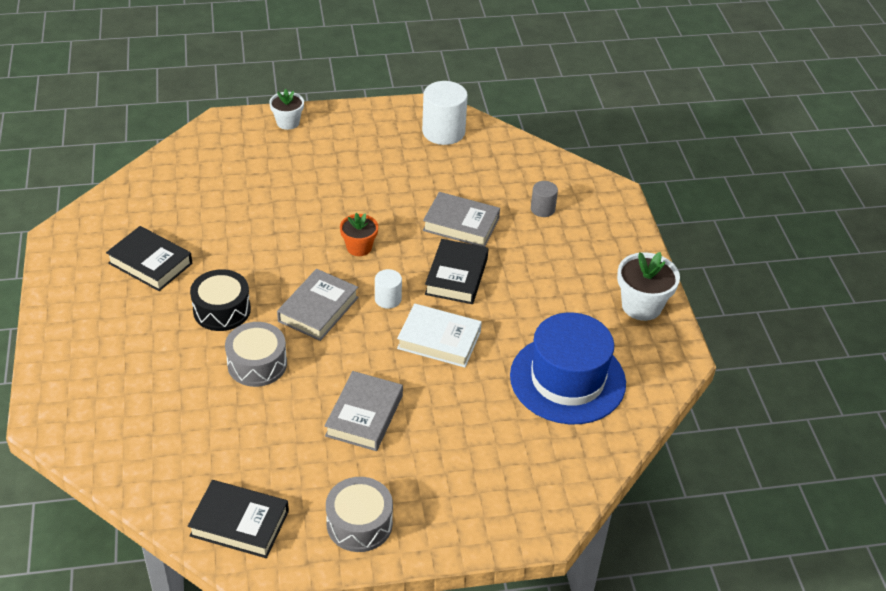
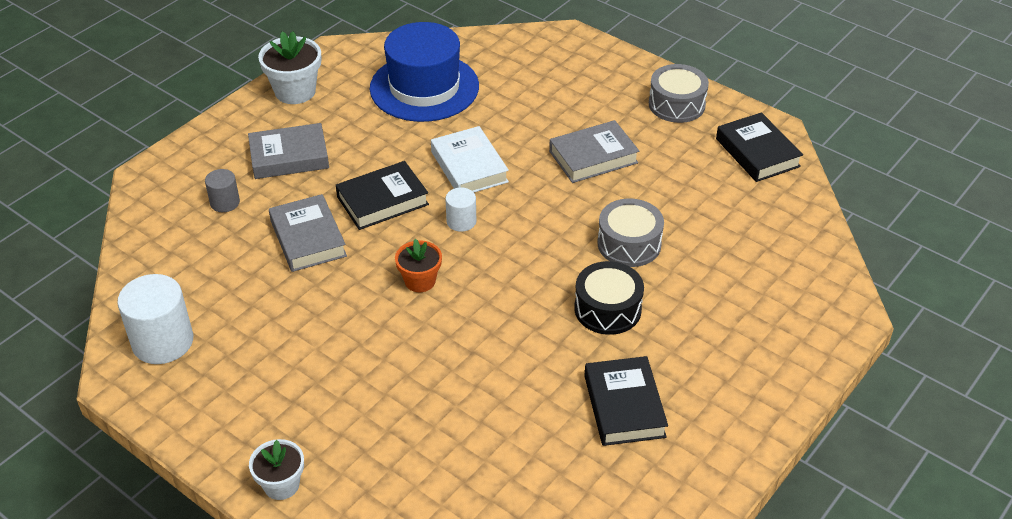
camera: 130 degrees left, 0 degrees up
grey book [277,269,359,341] -> grey book moved to [248,123,329,179]

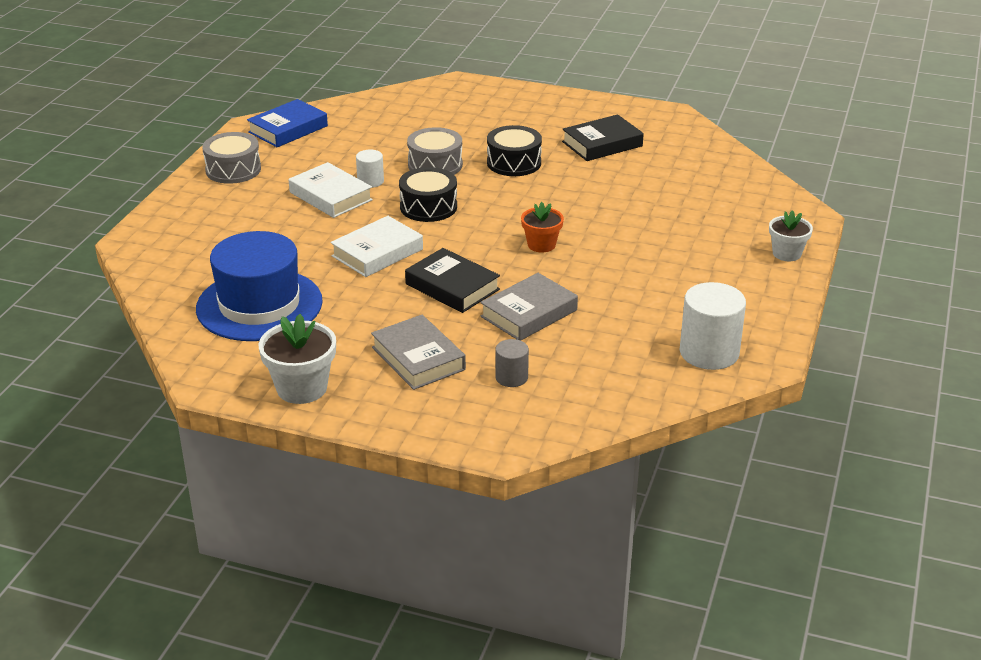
camera: 110 degrees left, 10 degrees down
white cylinder [446,188,476,232] -> white cylinder moved to [356,150,384,188]
grey book [549,120,639,183] -> white book [289,162,373,218]
black book [716,112,803,182] -> blue book [247,99,328,147]
none -> black drum [399,167,457,222]

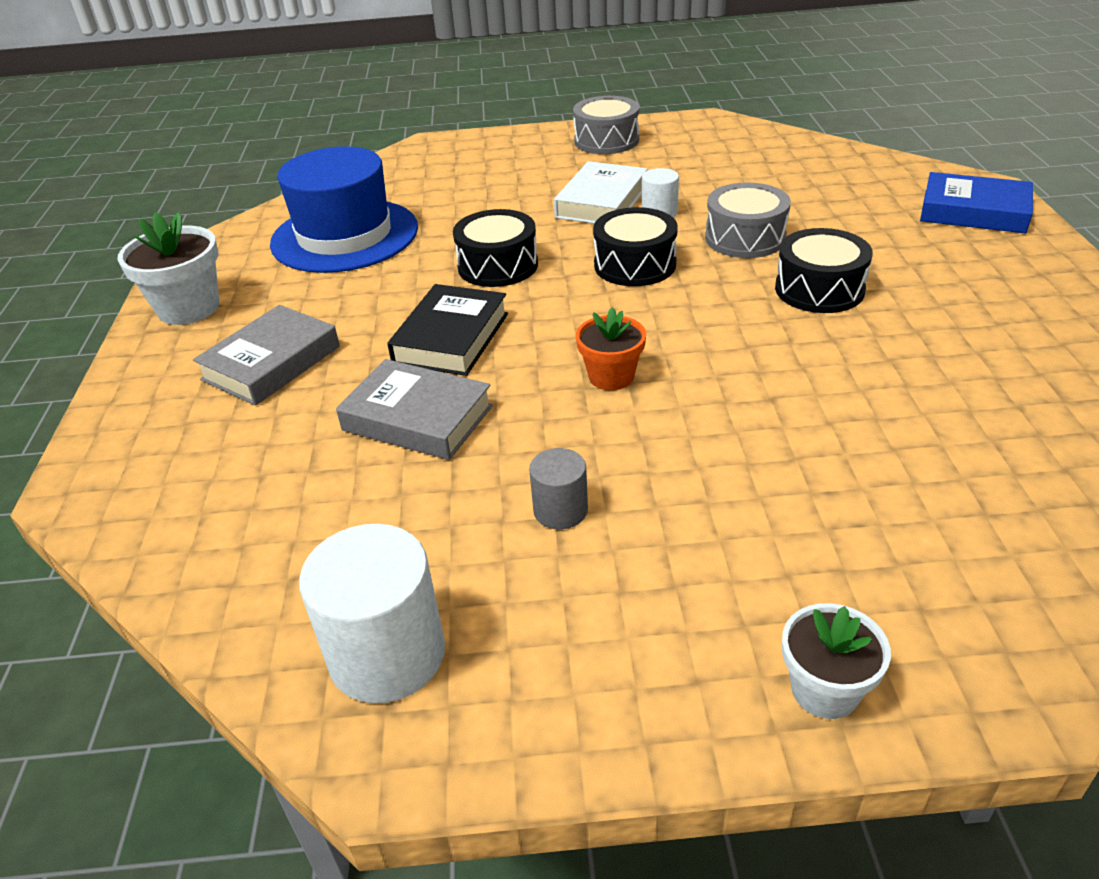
camera: 70 degrees right, 5 degrees up
blue book [247,99,328,147] -> blue book moved to [920,172,1033,234]
white book [331,216,423,277] -> black drum [453,209,538,287]
grey cylinder [495,339,529,387] -> grey cylinder moved to [529,448,588,529]
black book [562,114,644,161] -> none

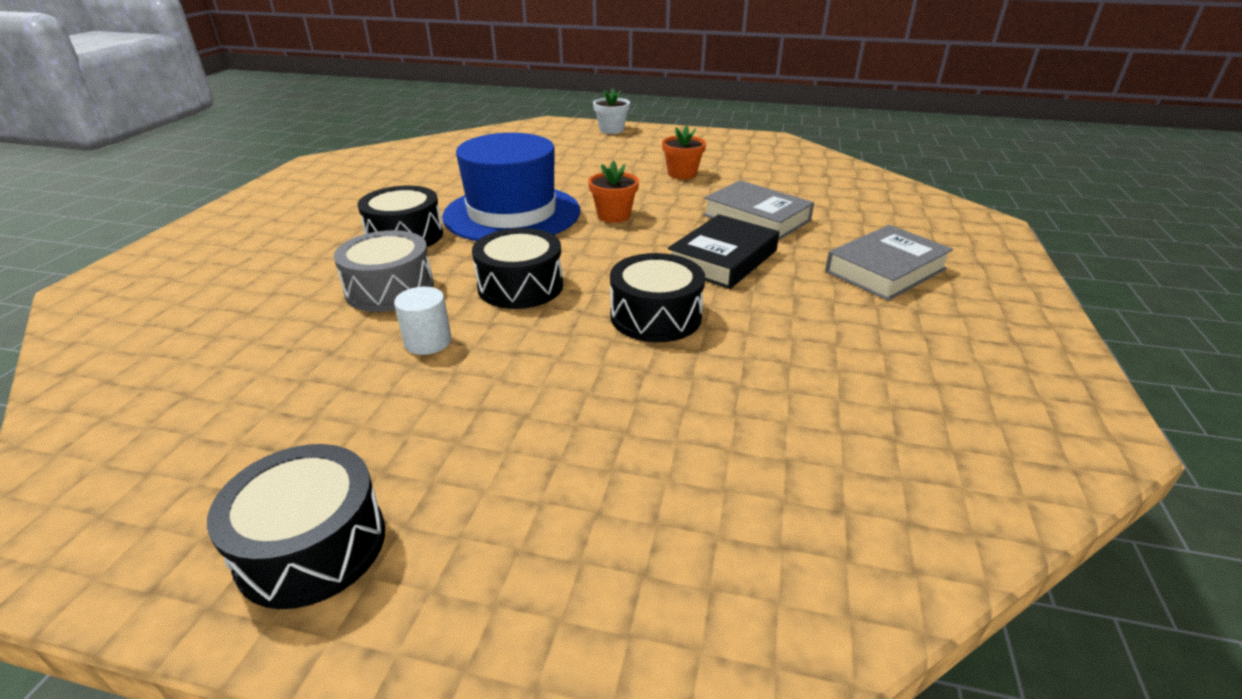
camera: 165 degrees left, 5 degrees down
white flower pot [117,212,220,325] -> none
blue hat [270,146,418,273] -> blue hat moved to [442,133,580,241]
white cylinder [299,524,445,703] -> none
grey cylinder [529,448,588,529] -> orange flower pot [662,125,706,179]
white book [554,161,647,224] -> none
grey drum [573,96,639,154] -> black drum [207,444,385,609]
blue book [920,172,1033,234] -> none

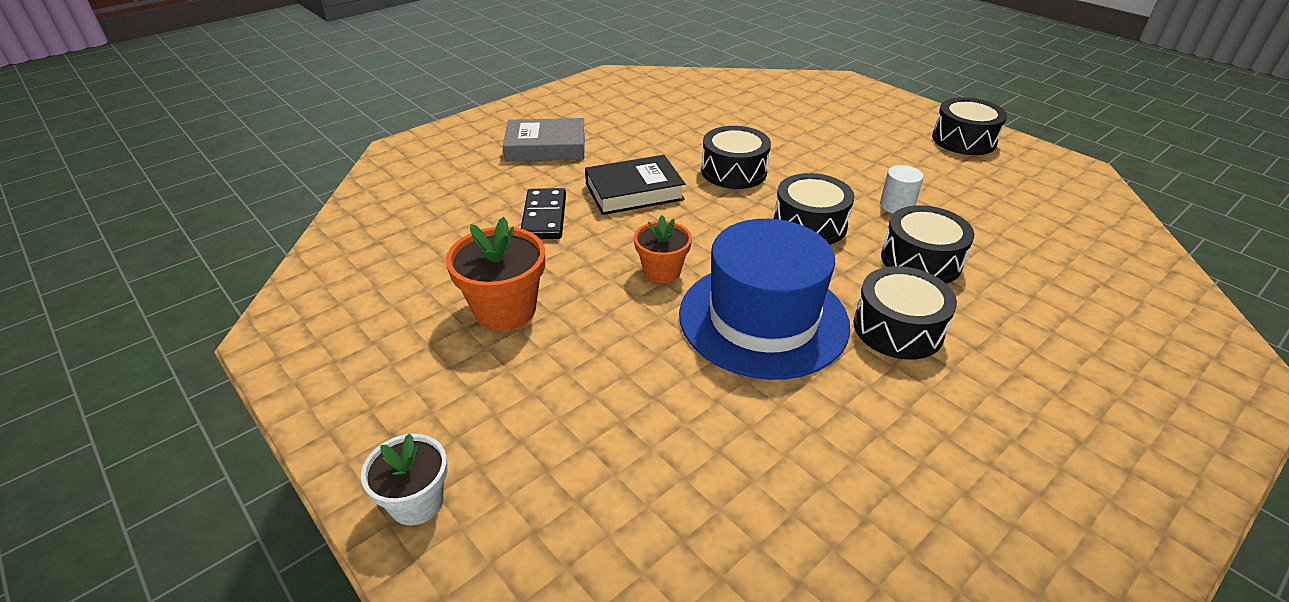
camera: 145 degrees left, 5 degrees up
grey drum [334,230,434,312] -> black drum [881,205,974,284]
orange flower pot [662,125,706,179] -> orange flower pot [446,217,545,330], size x1.54
grey book [703,180,814,241] -> black domino [521,188,566,239]

